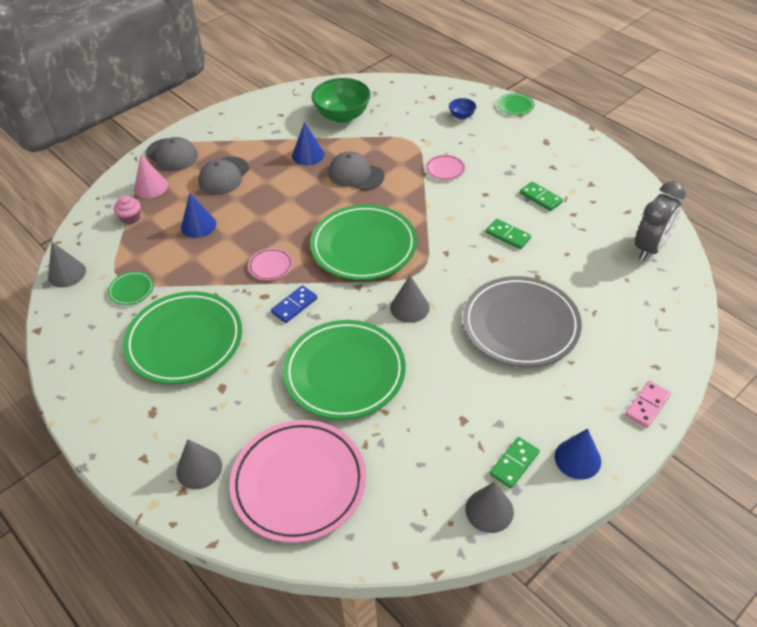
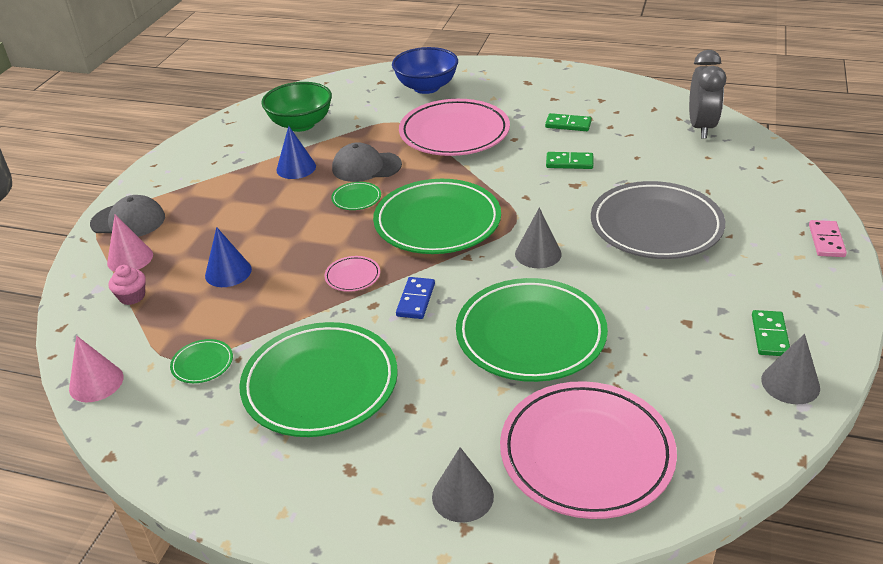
camera: 30 degrees left, 10 degrees down
grey cone [48,242,86,288] -> pink cone [69,336,123,402]
grey cap [198,157,249,195] -> none
pink plate [426,155,465,180] -> pink plate [399,99,510,156], size x2.44
blue bowl [449,98,476,119] -> blue bowl [392,47,458,94], size x2.14
green plate [497,93,534,115] -> green plate moved to [331,182,381,210]
blue cone [555,428,601,480] -> none

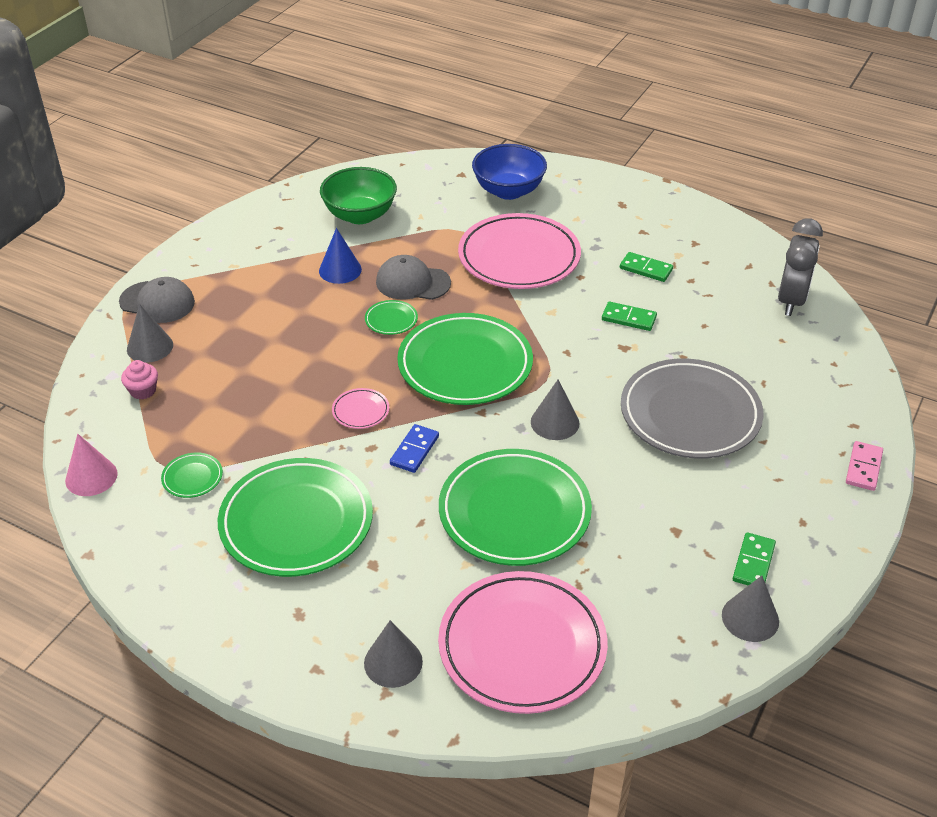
camera: 10 degrees right, 5 degrees up
pink cone [107,214,153,272] -> grey cone [127,304,173,363]
blue cone [205,227,252,287] -> none

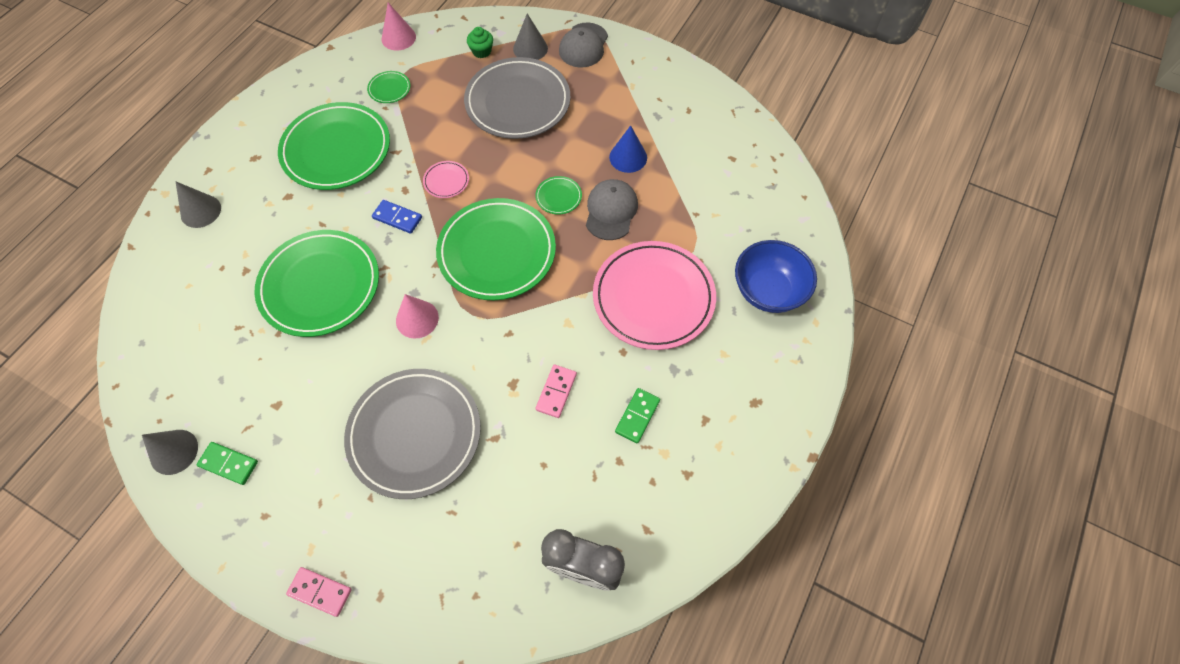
camera: 90 degrees right, 20 degrees up
pink cupcake [121,360,158,399] -> green cupcake [467,27,493,58]
green bowl [320,167,397,224] -> none
pink plate [438,571,608,714] -> none
grey cone [531,380,579,440] -> pink cone [396,294,439,339]
green domino [602,302,657,331] -> pink domino [535,365,577,418]
none -> grey plate [464,57,570,139]

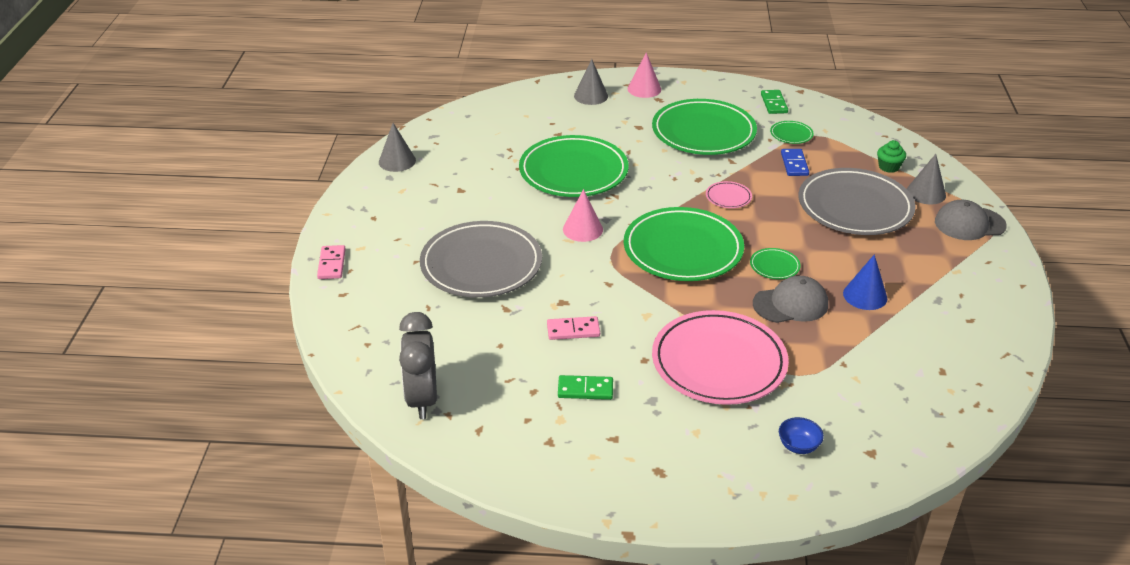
camera: 65 degrees right, 25 degrees down
green domino [196,442,258,485] -> green domino moved to [761,90,788,114]
blue domino [372,200,422,234] -> blue domino moved to [781,149,809,176]
pink cone [381,3,416,50] -> pink cone moved to [628,52,661,98]
blue bowl [735,240,817,313] -> blue bowl [779,417,824,454], size x0.47

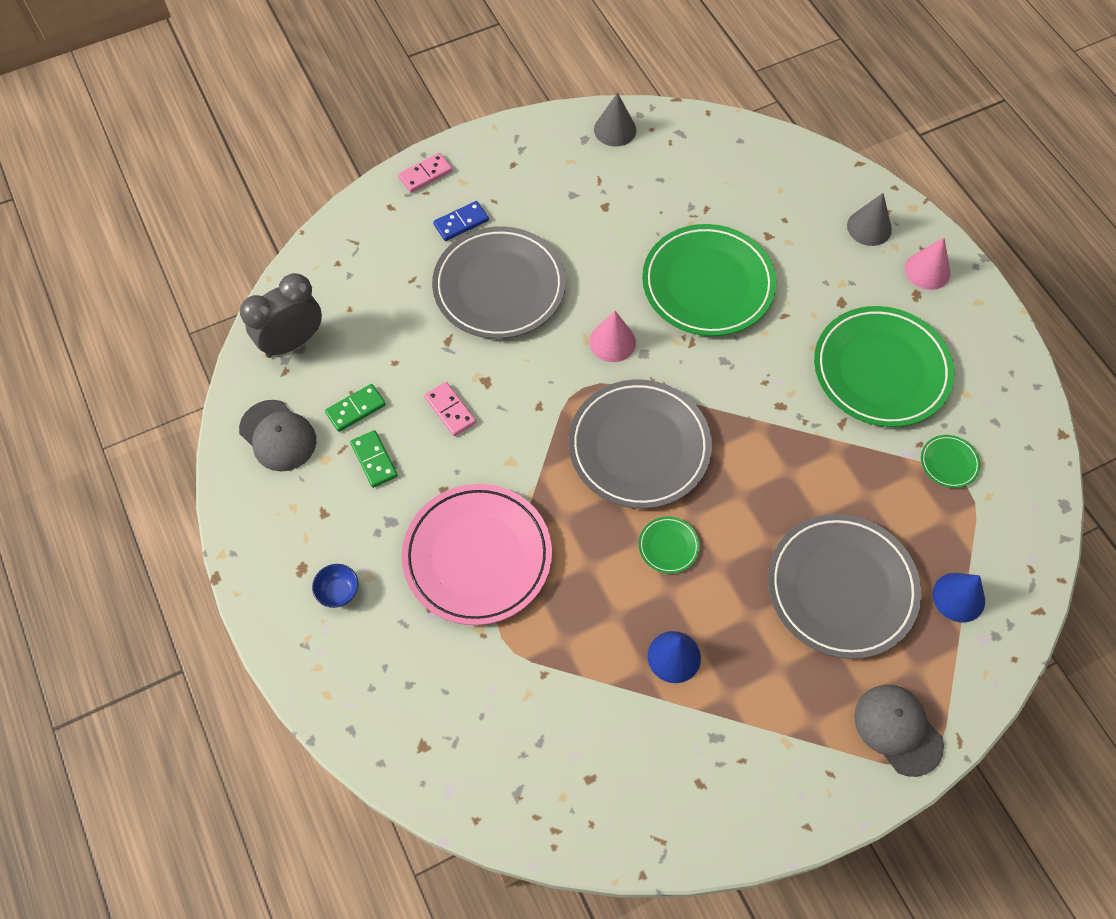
camera: 60 degrees right, 25 degrees up
green plate [624,207,744,281] -> grey plate [568,379,712,509]
pink plate [706,181,752,208] -> none
grey cap [753,275,828,323] -> grey cap moved to [239,400,316,471]
green domino [761,90,788,114] -> green domino moved to [325,384,386,432]
blue bowl [779,417,824,454] -> blue bowl moved to [312,564,359,608]
blue domino [781,149,809,176] -> blue domino moved to [433,201,489,241]
green cupcake [877,140,906,173] -> blue cone [932,573,985,622]
grey cone [907,154,946,205] -> none

